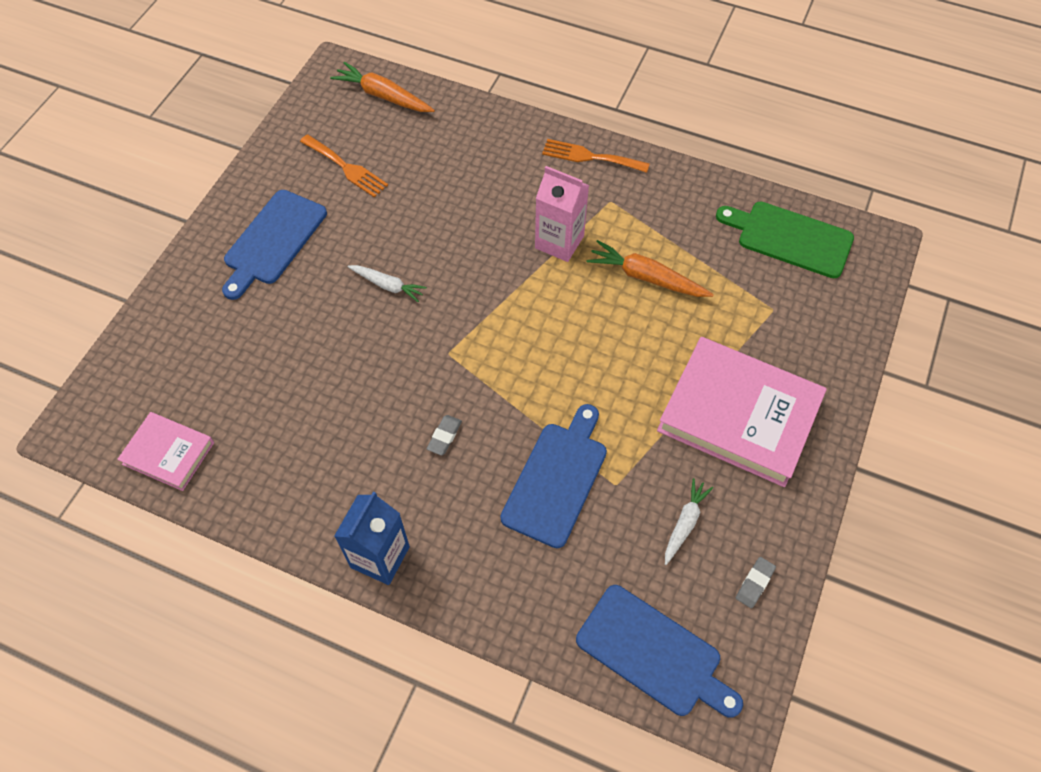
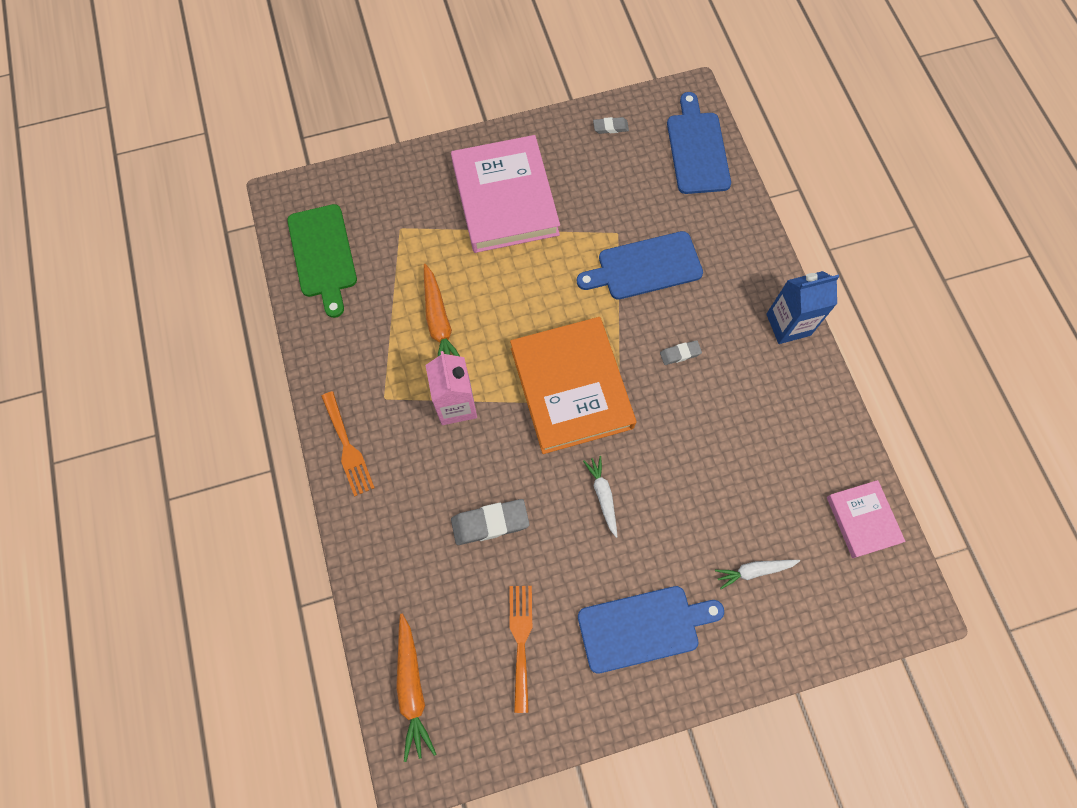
camera: 130 degrees left, 10 degrees up
white carrot [665,478,713,565] -> white carrot moved to [715,560,800,589]
none -> grey eraser [451,499,529,545]
none -> orange book [510,317,636,454]

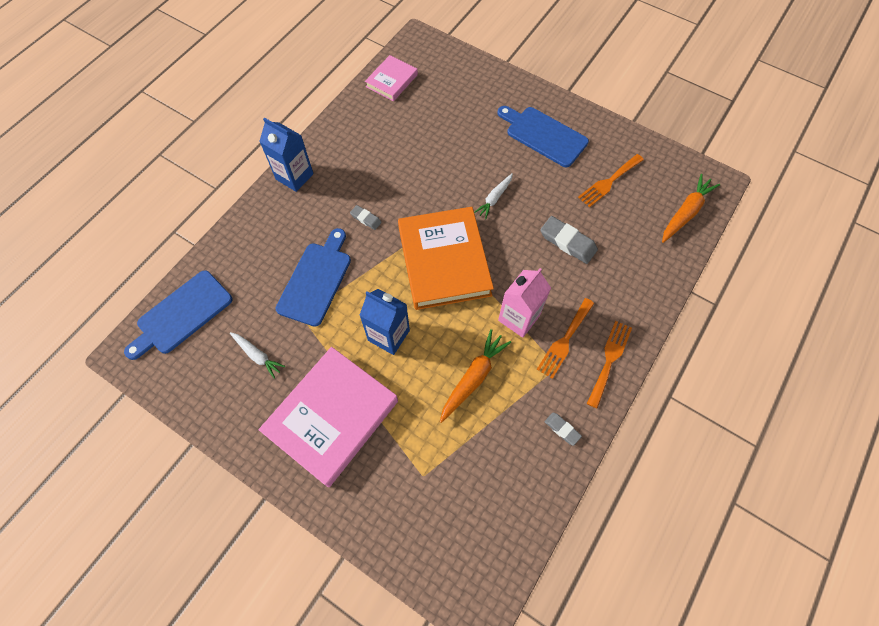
camera: 130 degrees left, 5 degrees down
green cutting board [287,204,357,318] -> none
orange book [510,317,636,454] -> orange book turned 45 degrees counterclockwise [398,207,494,310]
blue cutting board [577,231,703,300] -> blue cutting board turned 105 degrees counterclockwise [276,228,351,327]
grey eraser [593,117,629,134] -> grey eraser moved to [545,413,582,446]
white carrot [715,560,800,589] -> white carrot moved to [230,332,285,379]
none -> blue carton [359,289,410,355]
none -> orange fork [537,298,594,379]

